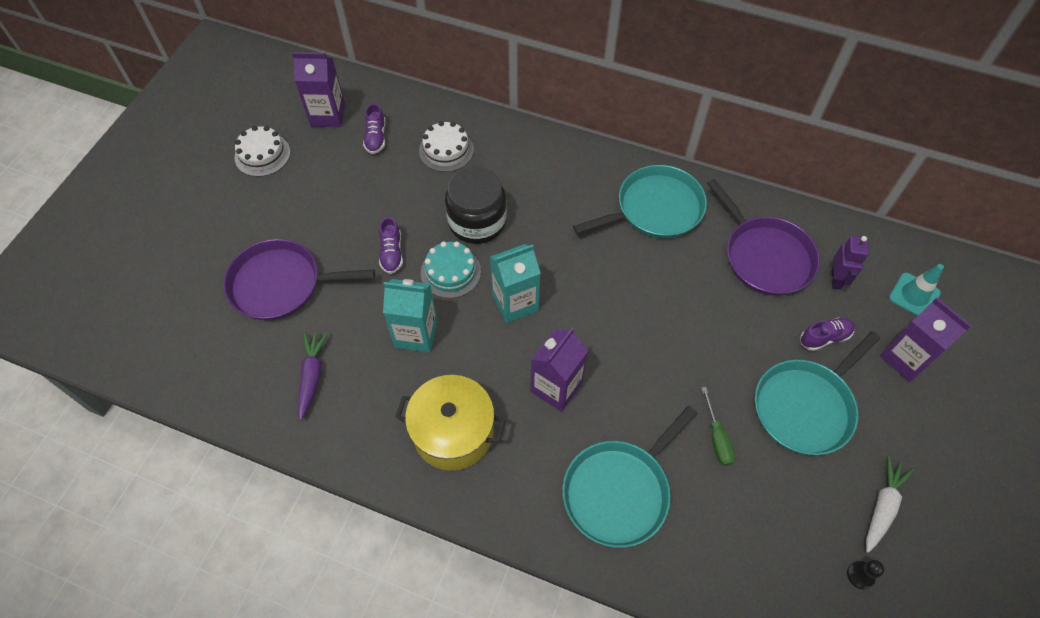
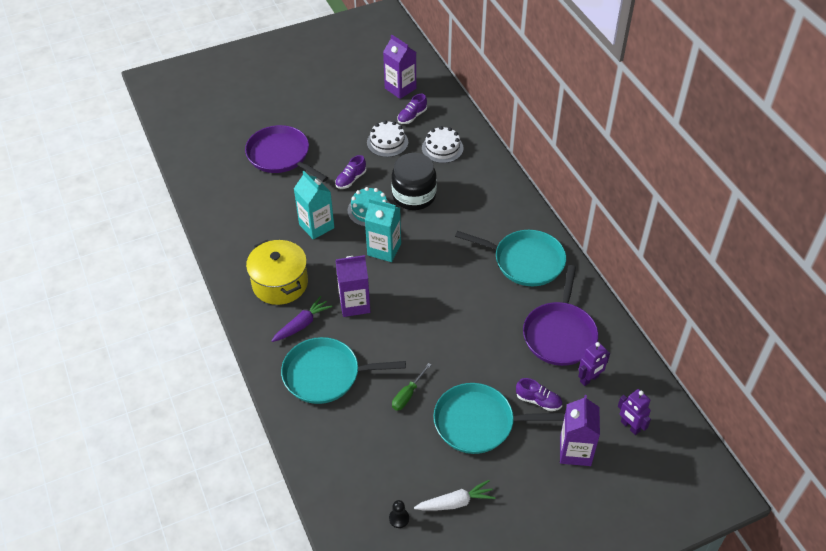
camera: 45 degrees right, 10 degrees down
white cake [235,126,291,177] -> white cake moved to [367,120,408,157]
purple carrot [297,332,328,420] -> purple carrot moved to [272,296,333,342]
turquoise traffic cone [889,264,944,316] -> purple robot [618,389,651,435]

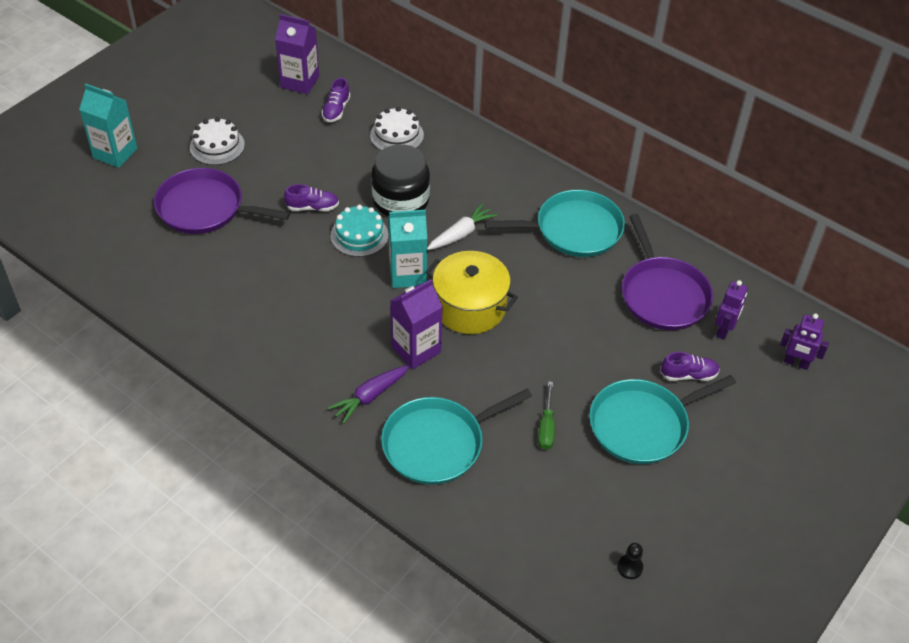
camera: 30 degrees left, 0 degrees up
yellow pot [246,240,308,305] -> yellow pot moved to [426,251,518,334]
purple carrot [272,296,333,342] -> purple carrot turned 150 degrees counterclockwise [328,365,409,424]
turquoise carton [294,171,334,240] -> turquoise carton moved to [79,83,137,168]
purple shoe [335,155,366,189] -> purple shoe turned 105 degrees counterclockwise [284,184,339,211]
white cake [367,120,408,157] -> white cake moved to [190,117,245,165]
white carrot [414,480,496,510] -> white carrot moved to [427,203,497,250]
purple carton [560,395,600,466] -> none

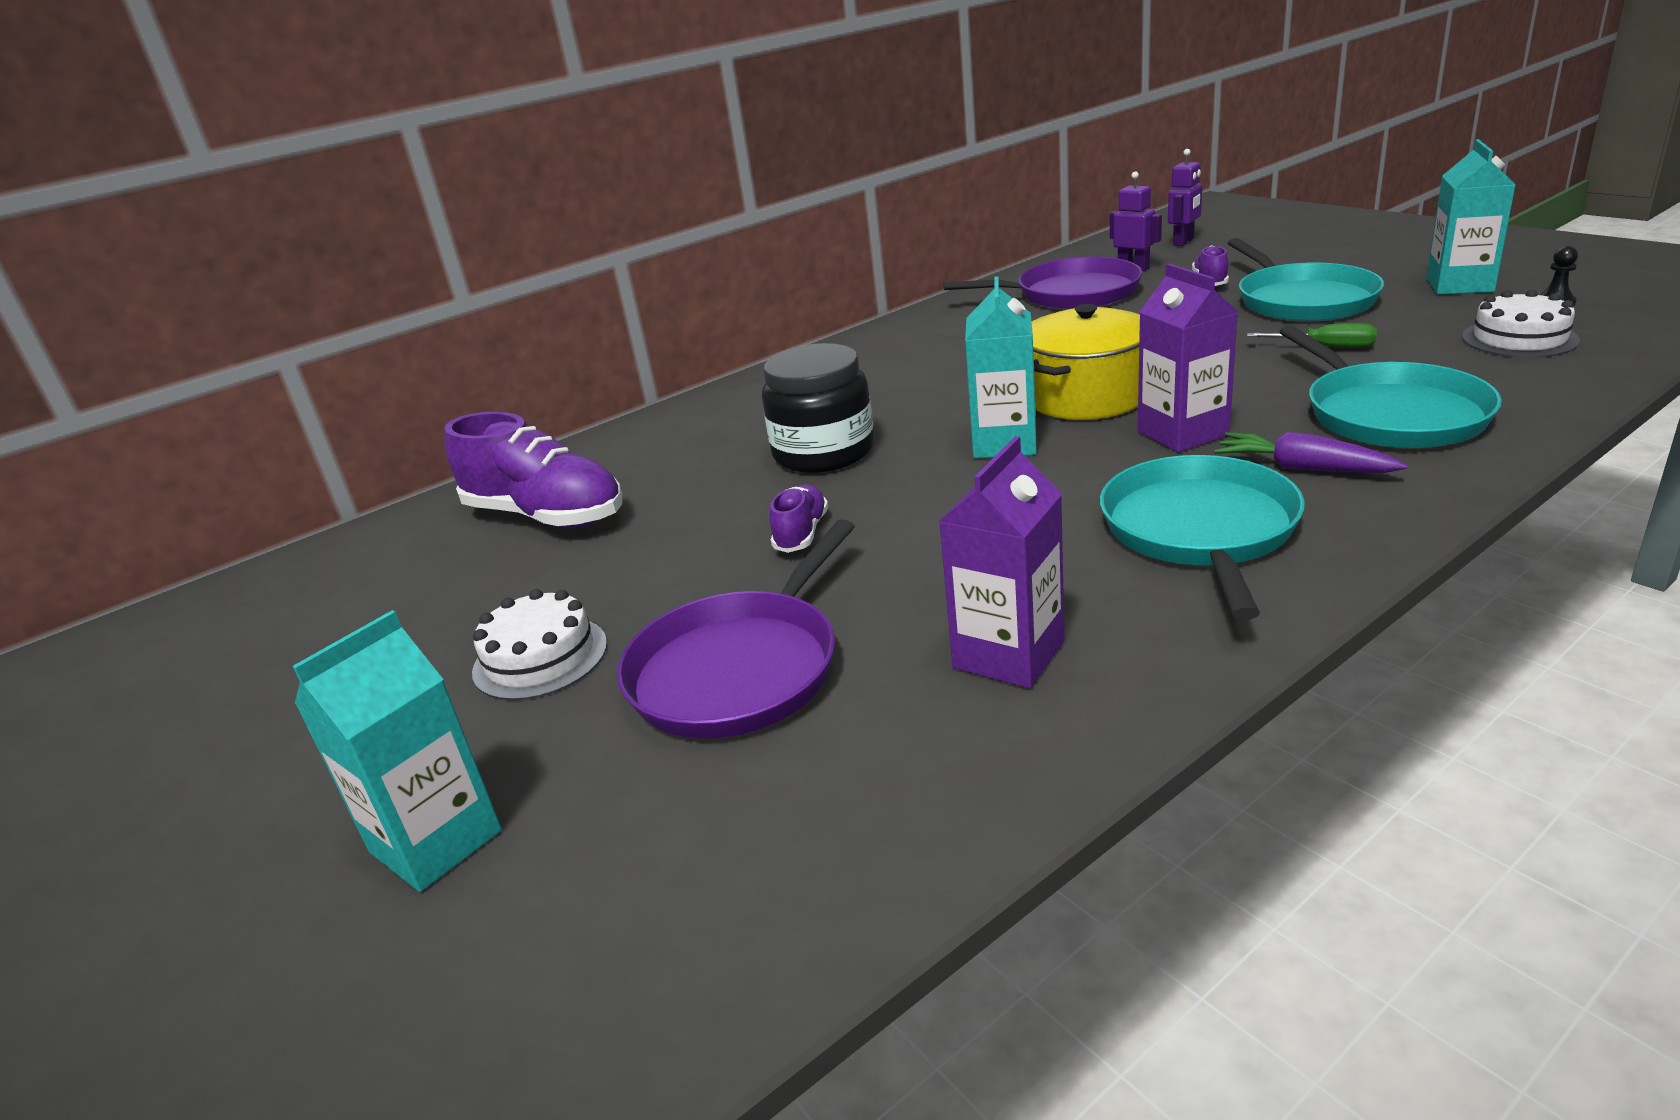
camera: 70 degrees left, 20 degrees down
purple carton [275,14,319,94] -> purple carton moved to [939,436,1064,688]
purple shoe [322,78,350,122] -> purple shoe [444,412,622,528], size x2.00
purple carrot [328,365,409,424] -> purple carrot turned 150 degrees clockwise [1214,432,1408,473]
turquoise cake [331,205,389,257] -> none
white cake [370,107,424,150] -> white cake moved to [1462,290,1580,358]
white carrot [427,203,497,250] -> none
turquoise pan [485,190,625,257] -> turquoise pan moved to [1100,455,1305,620]
none -> turquoise carton [1426,139,1516,295]

